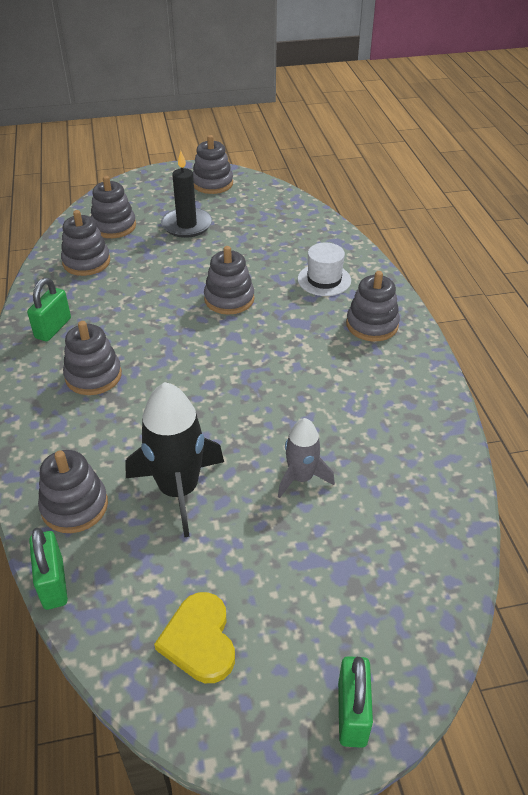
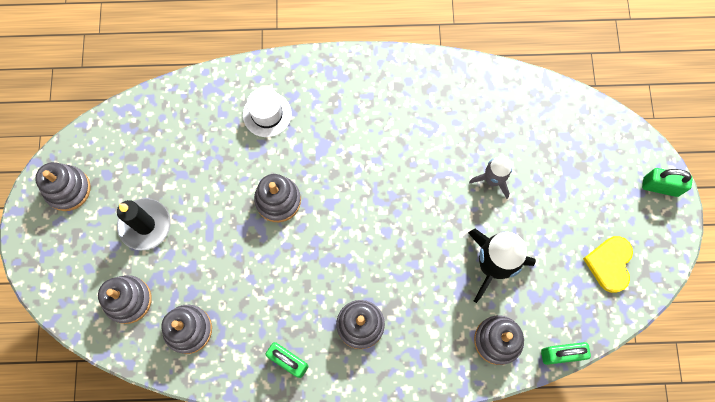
camera: 80 degrees left, 30 degrees up
yellow heart [154,592,235,683] -> yellow heart turned 105 degrees clockwise [583,236,633,293]
grey stacking toy [346,271,400,341] -> none

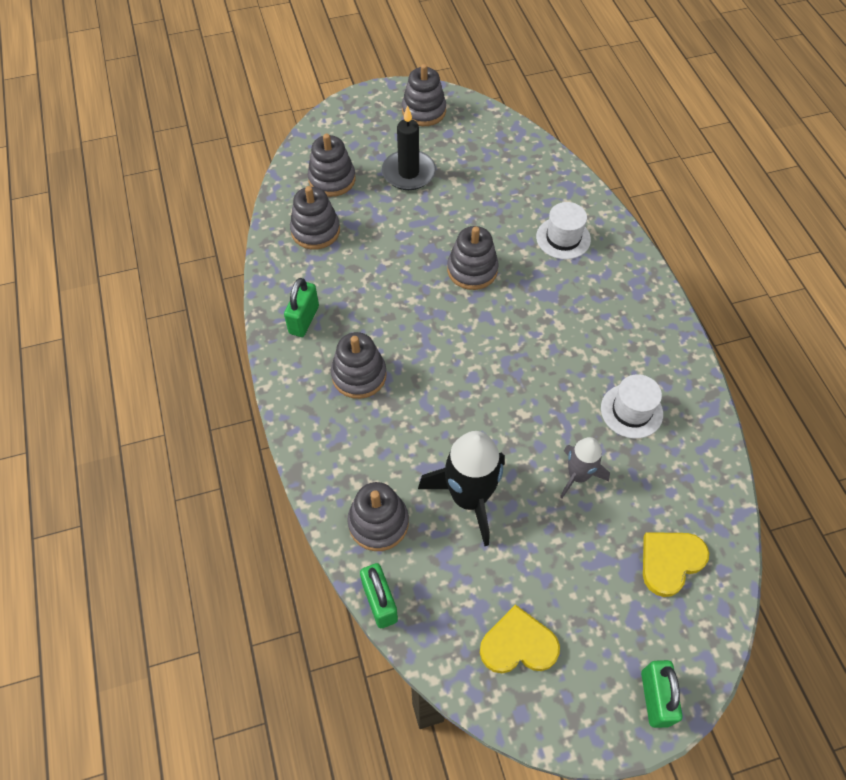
camera: 75 degrees right, 15 degrees down
none -> white hat [601,374,663,439]
none -> yellow heart [643,532,709,597]

